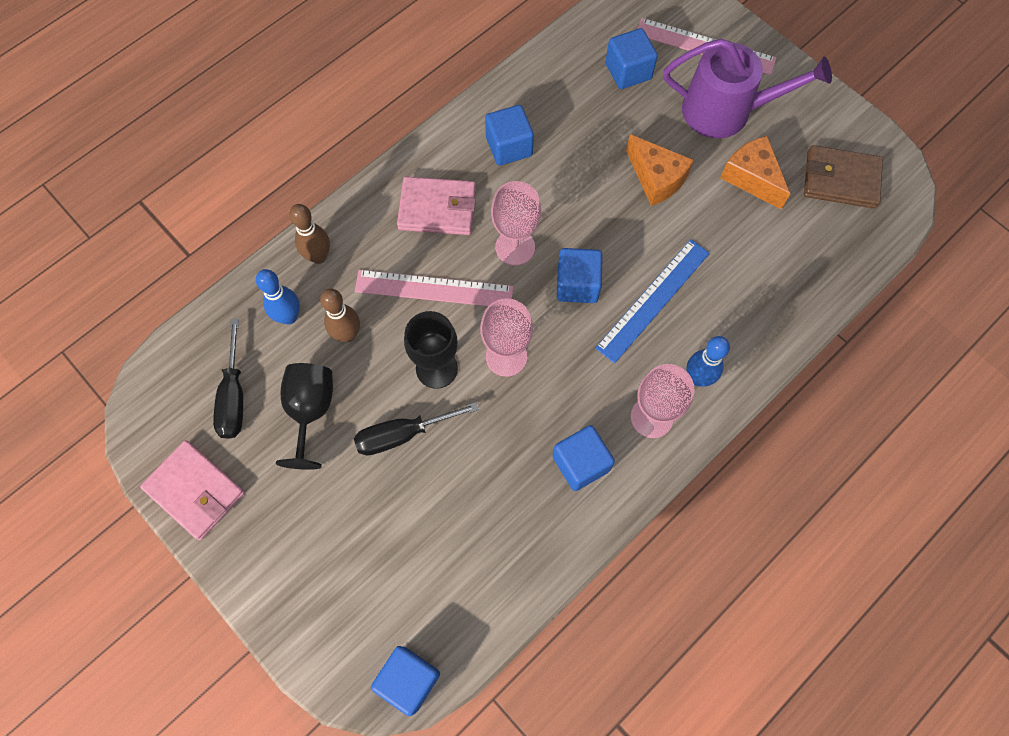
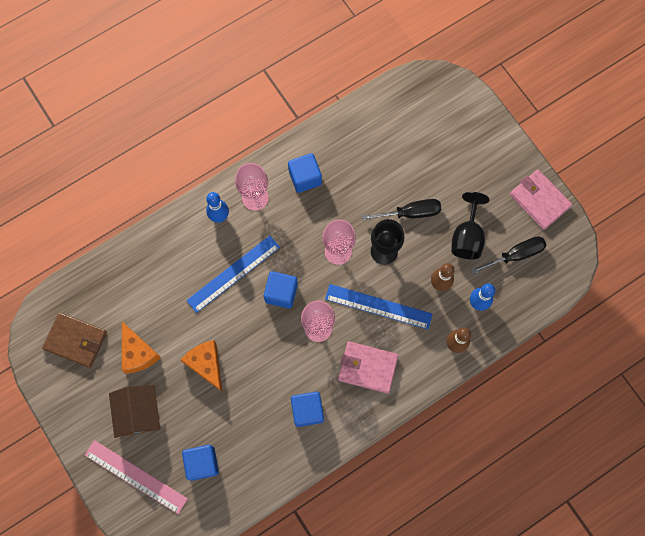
camera: 170 degrees left, 5 degrees up
black screwdriver [213,319,243,439] -> black screwdriver turned 60 degrees clockwise [470,236,546,274]
pink ruler [355,270,513,306] -> blue ruler [325,284,433,329]
blue cube [371,646,440,716] -> none
purple watering can [663,39,832,138] -> brown house [109,385,160,438]

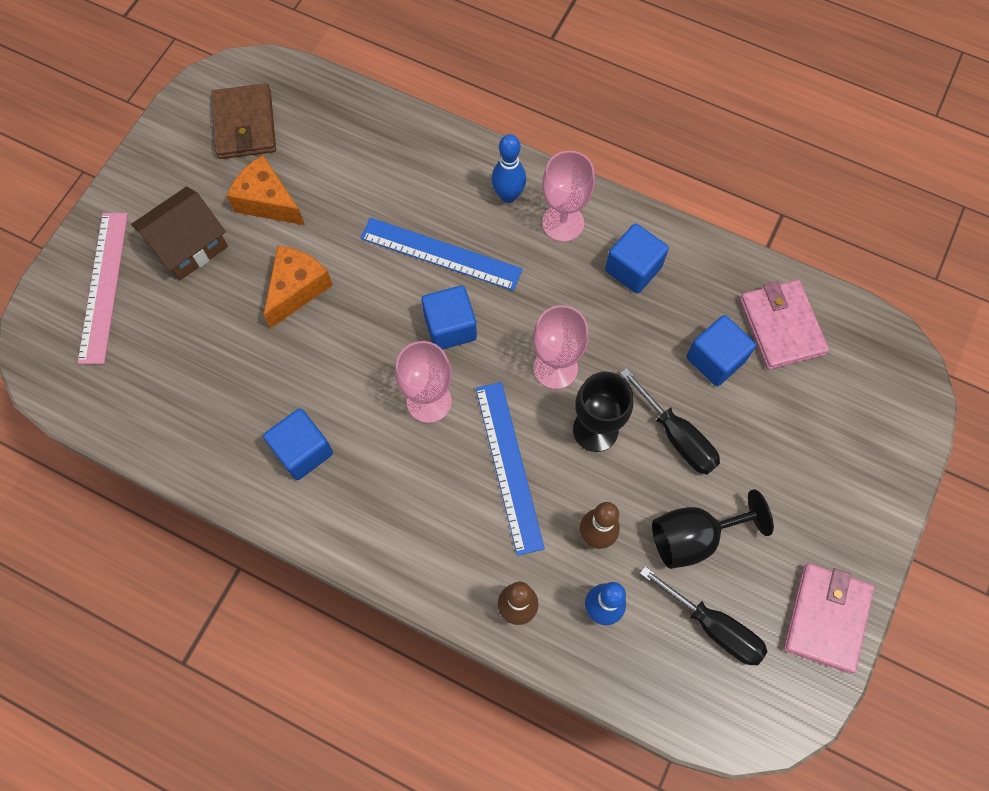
camera: 60 degrees right, 5 degrees down
orange cheese [122,322,161,374] -> orange cheese turned 90 degrees clockwise [227,155,305,225]
blue cube [182,445,219,481] -> blue cube moved to [687,315,756,386]
pink wallet [338,341,398,394] -> pink wallet moved to [740,280,829,370]

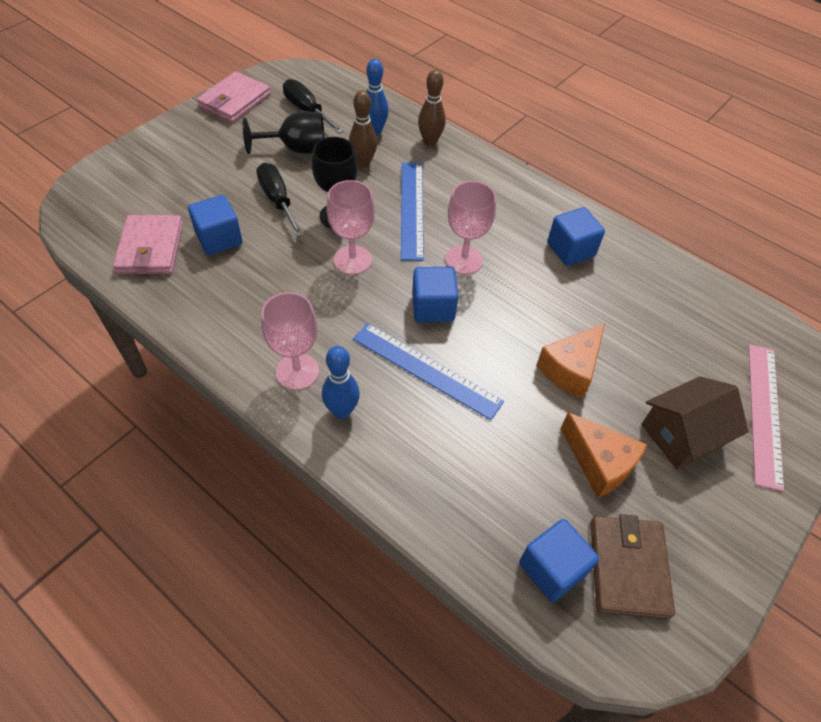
camera: 170 degrees left, 15 degrees down
blue cube [605,223,669,294] -> blue cube moved to [519,519,599,602]

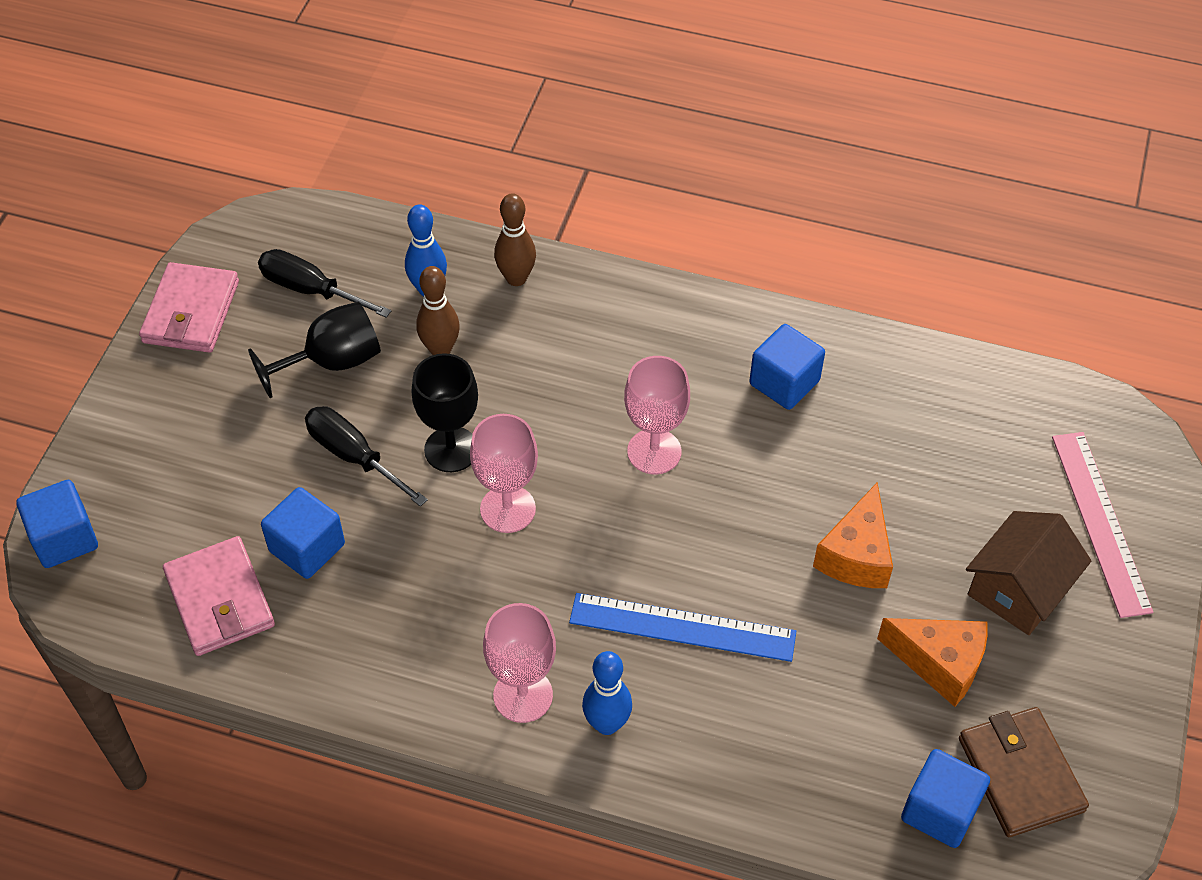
camera: 20 degrees left, 0 degrees up
blue ruler [401,163,424,261] -> none
blue cube [412,267,459,322] -> blue cube moved to [16,480,98,568]

